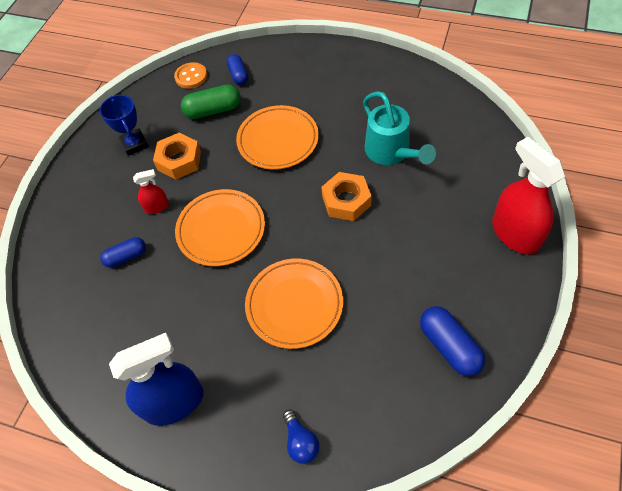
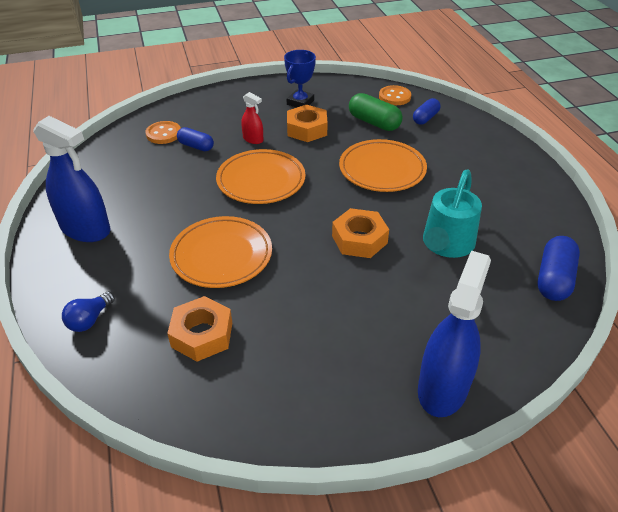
camera: 50 degrees right, 15 degrees down
blue capsule [420,306,485,376] -> blue capsule moved to [538,236,580,301]
red spray bottle [492,137,565,255] -> blue spray bottle [418,251,491,417]
none -> orange button [146,121,181,144]
none -> orange nut [167,296,232,362]

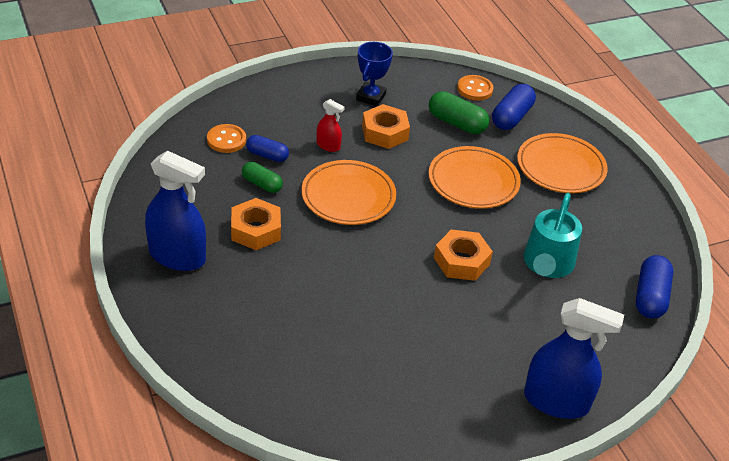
camera: 10 degrees left, 0 degrees up
blue light bulb [62,291,115,332] -> none
orange nut [167,296,232,362] -> orange nut moved to [231,198,281,250]
orange plate [169,216,272,288] -> orange plate moved to [517,133,608,193]
blue capsule [413,98,440,125] -> blue capsule [492,84,536,130], size x1.53
blue spray bottle [418,251,491,417] -> blue spray bottle turned 90 degrees clockwise [524,298,624,419]
none -> green capsule [242,162,283,193]

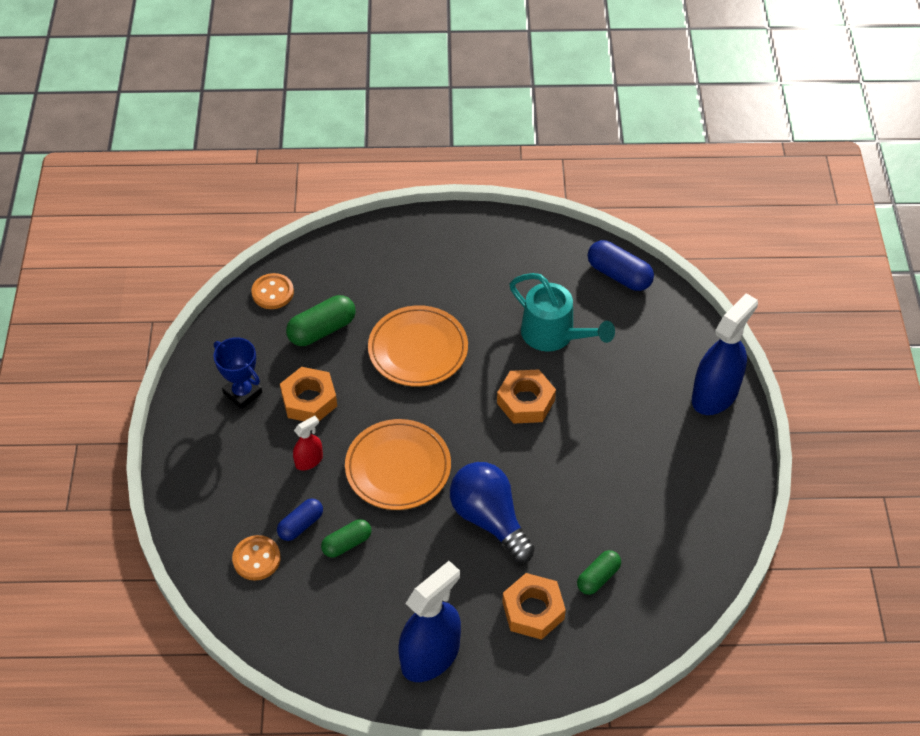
camera: 65 degrees left, 10 degrees up
orange nut [231,198,281,250] -> orange nut moved to [502,573,566,640]
blue capsule [492,84,536,130] -> none
orange plate [517,133,608,193] -> none
none -> blue light bulb [450,462,535,562]
none -> green capsule [577,550,621,595]

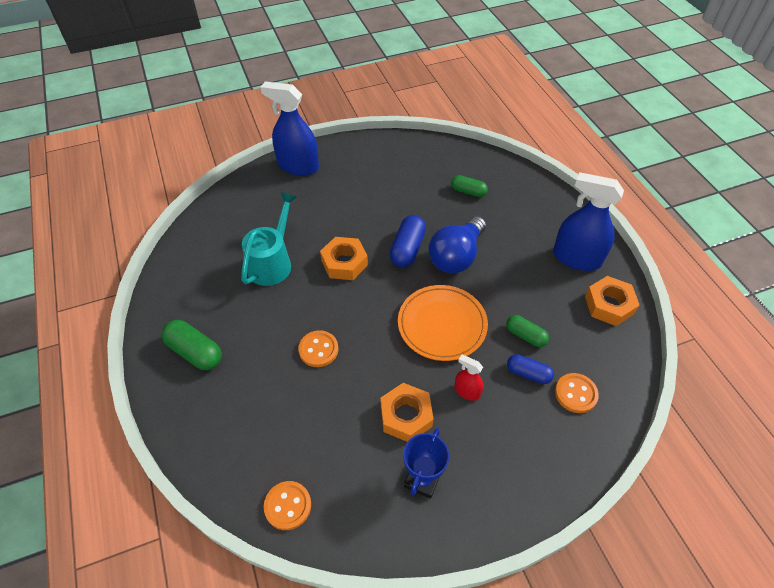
camera: 110 degrees left, 0 degrees up
green capsule [286,295,356,346] -> green capsule moved to [162,320,222,370]
orange plate [368,305,468,387] -> orange button [298,330,339,367]
orange nut [502,573,566,640] -> orange nut moved to [585,276,640,326]
blue capsule [588,240,654,291] -> blue capsule moved to [390,215,426,267]

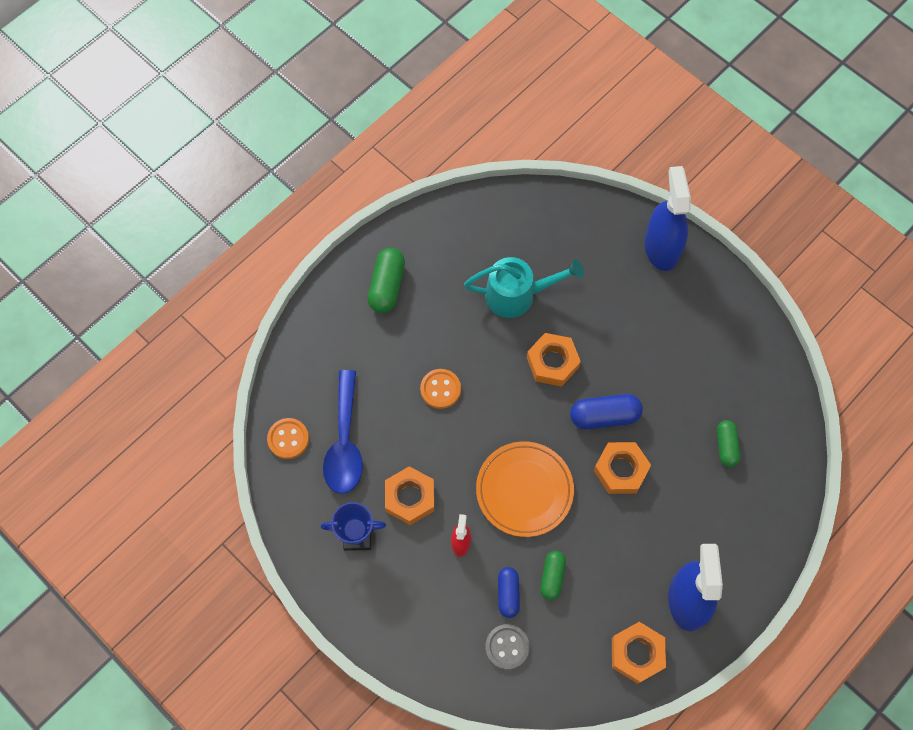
camera: 65 degrees right, 15 degrees up
blue light bulb [429,216,486,273] -> orange nut [594,442,651,494]
orange button [555,373,599,413] -> grey button [485,624,530,670]
none -> blue spoon [323,370,363,494]

